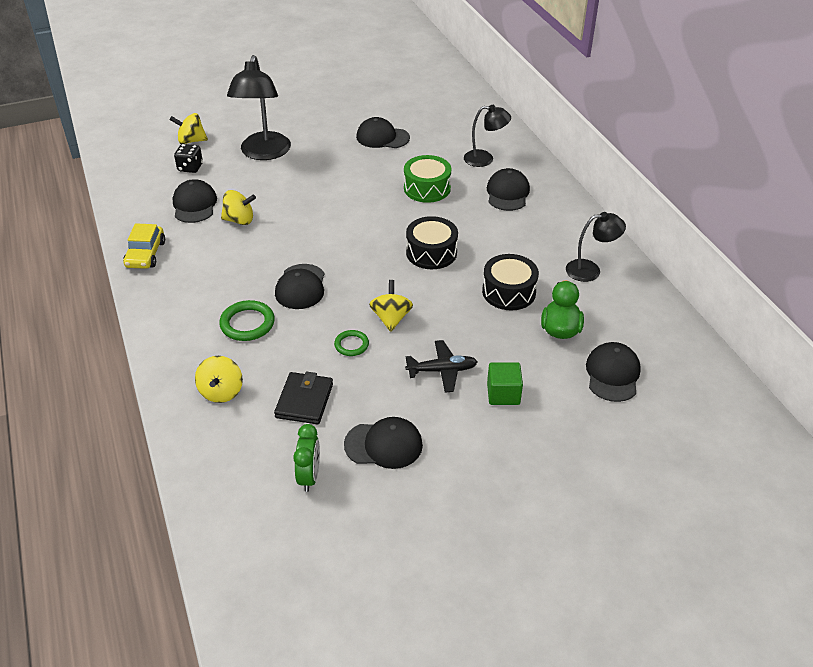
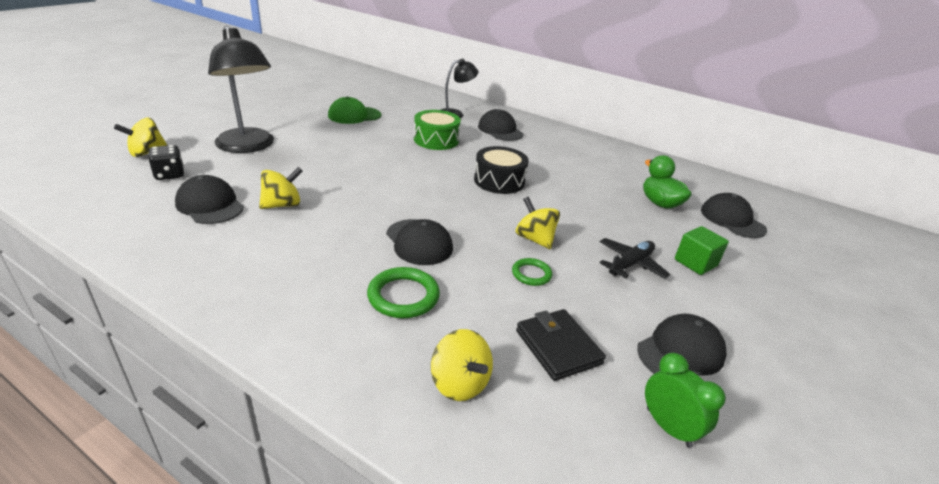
camera: 40 degrees left, 10 degrees down
yellow car [123,223,165,269] -> none
black cap [356,117,410,148] -> green cap [328,97,381,124]
black drum [482,254,539,310] -> none
black lamp [566,212,626,282] -> none

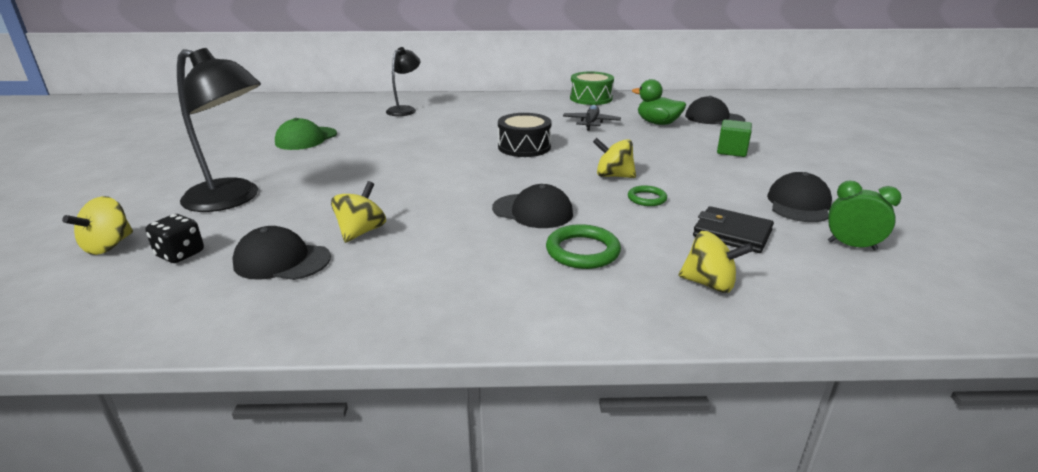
camera: 30 degrees left, 5 degrees down
green drum [414,110,461,150] -> green drum moved to [570,72,614,105]
black cap [478,109,524,141] -> none
black plane [599,238,670,279] -> black plane moved to [563,105,621,131]

